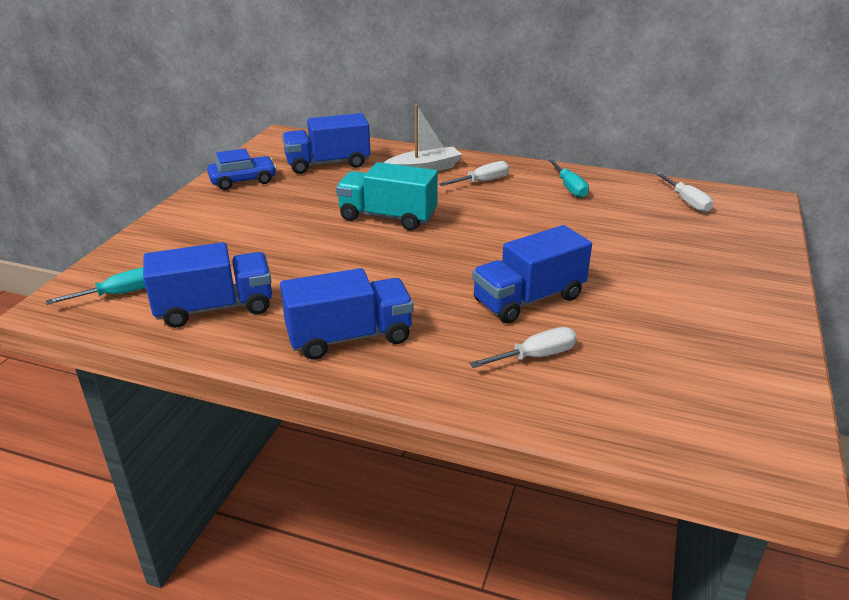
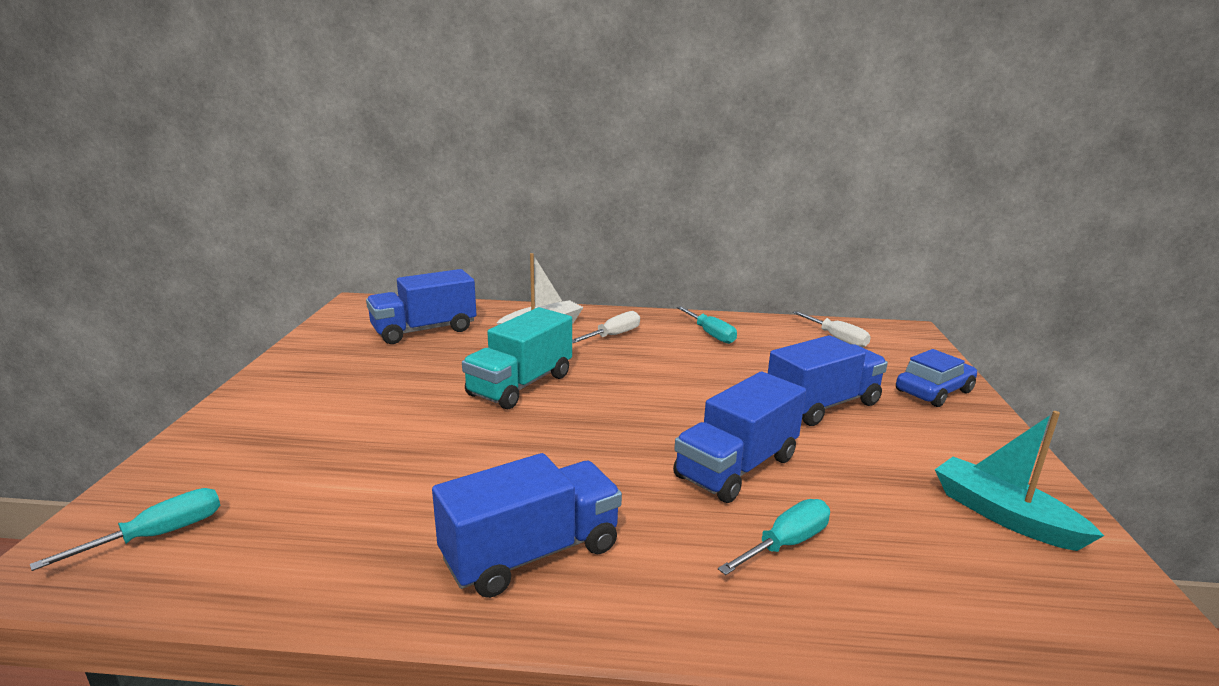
camera: 15 degrees left, 10 degrees down
blue truck [143,242,272,328] -> blue truck moved to [768,335,888,426]
blue car [207,148,277,190] -> blue car moved to [896,349,977,407]
turquoise truck [336,162,438,231] -> turquoise truck turned 60 degrees counterclockwise [462,307,572,409]
white screwdriver [470,327,577,368] -> turquoise screwdriver [718,499,830,575]
none -> turquoise boat [935,411,1104,551]

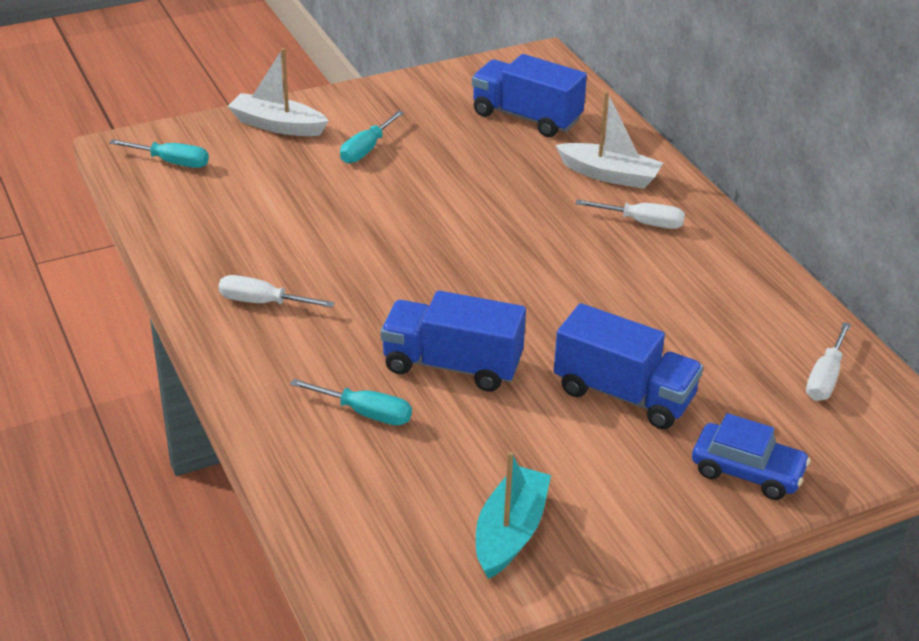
camera: 60 degrees right, 15 degrees up
blue truck [432,453,622,598] -> white screwdriver [218,275,335,308]
turquoise truck [462,307,572,409] -> none
turquoise screwdriver [677,306,737,344] -> turquoise screwdriver moved to [340,111,404,163]
none -> white boat [228,48,329,136]

